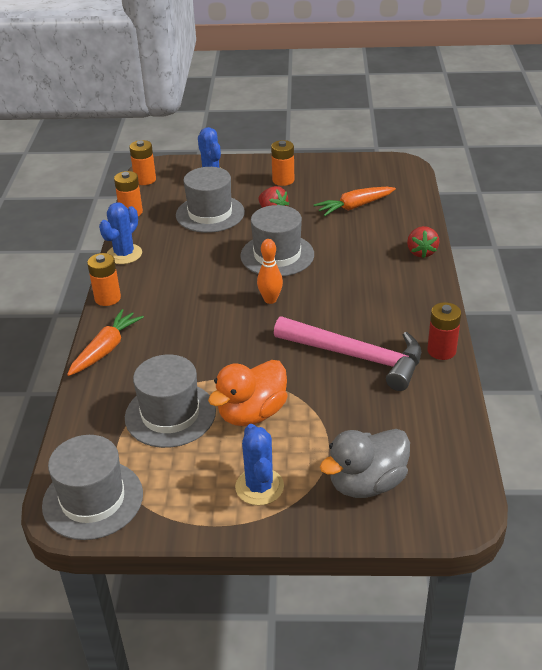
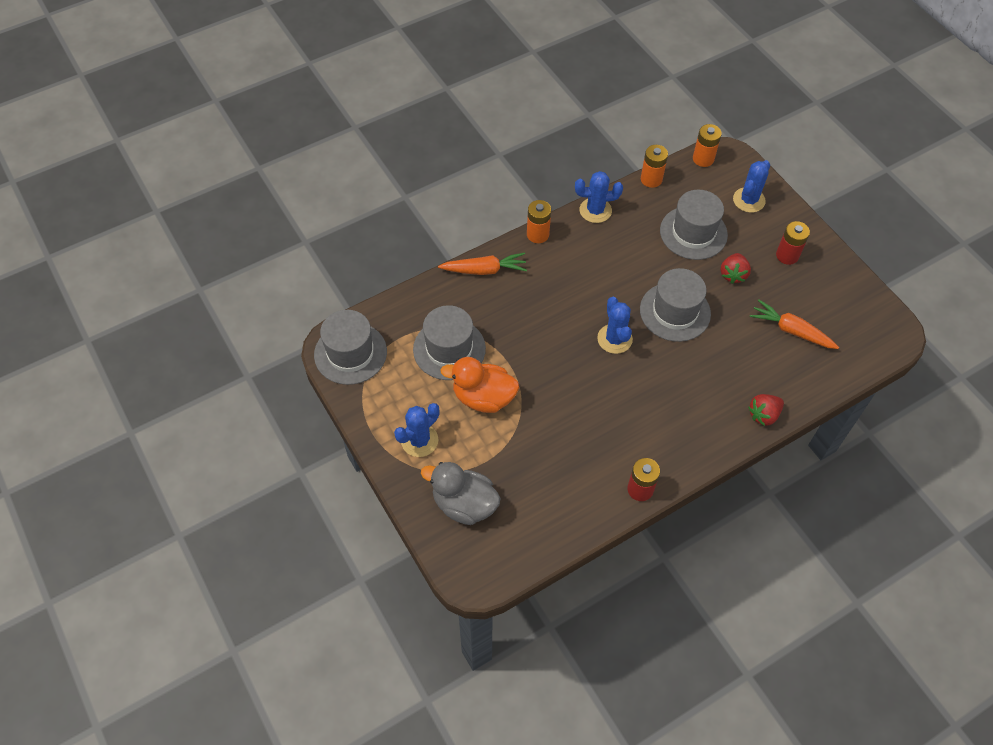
camera: 55 degrees right, 20 degrees up
orange bowling pin [257,239,283,304] -> blue cactus [597,297,633,354]
orange battery [271,140,294,186] -> red battery [776,221,810,265]
pink hammer [274,317,421,391] -> none

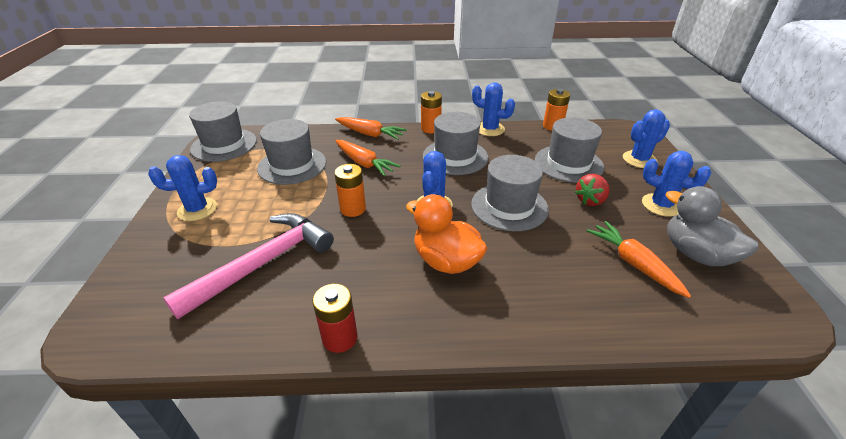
camera: 30 degrees right, 20 degrees down
grey duck [421,462,501,525] -> grey duck moved to [666,186,758,266]
orange duck [440,357,519,413] -> orange duck moved to [406,194,487,274]
orange battery [693,124,722,167] -> orange battery moved to [334,164,366,217]
red strawberry [748,394,784,426] -> none
red battery [776,221,810,265] -> blue cactus [642,151,711,217]
none -> pink hammer [163,213,334,319]
none -> orange carrot [335,140,401,176]
none -> grey hat [423,112,488,175]

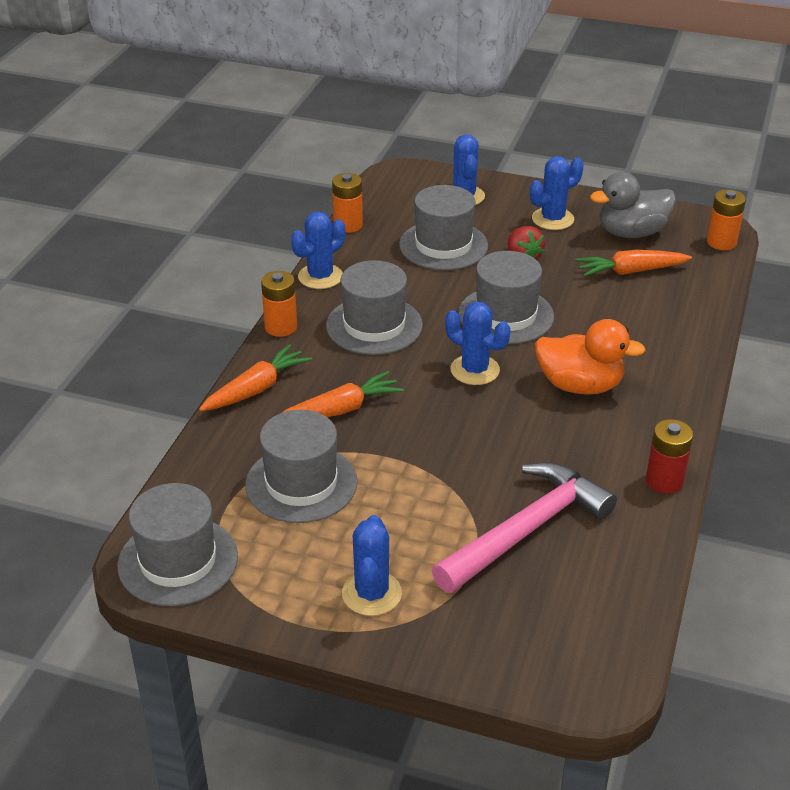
camera: 70 degrees left, 0 degrees up
pink hammer [163,213,334,319] -> pink hammer turned 75 degrees clockwise [432,462,617,593]
orange battery [334,164,366,217] -> orange battery moved to [707,189,746,250]
orange duck [406,194,487,274] -> orange duck turned 135 degrees counterclockwise [535,319,646,395]

